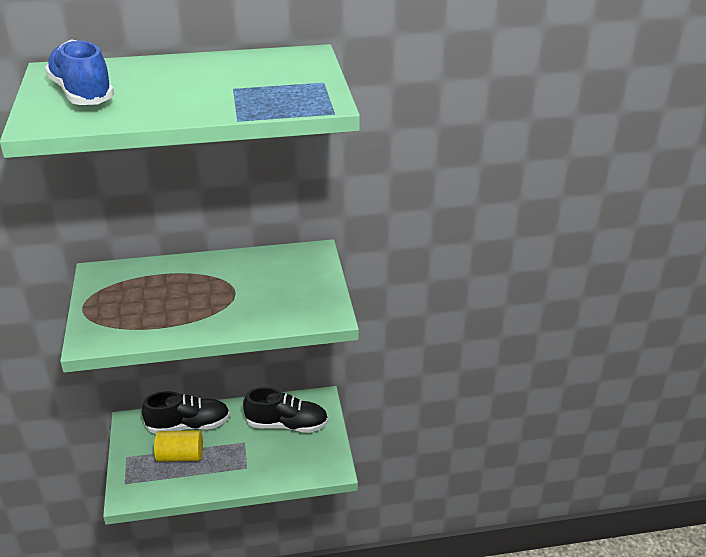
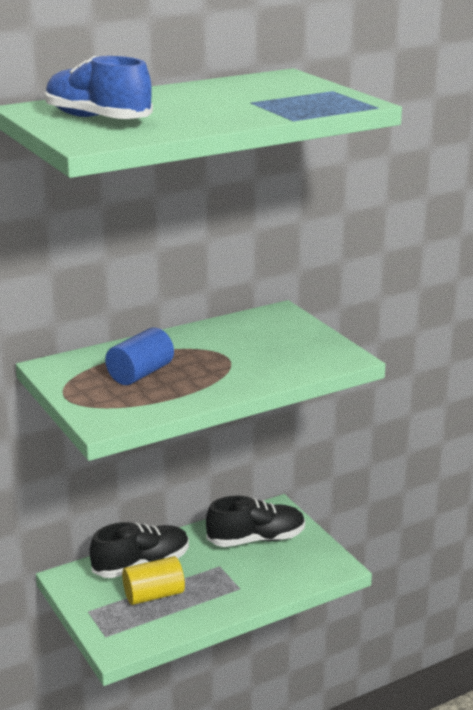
camera: 20 degrees left, 10 degrees down
none -> blue cylinder [105,328,174,385]

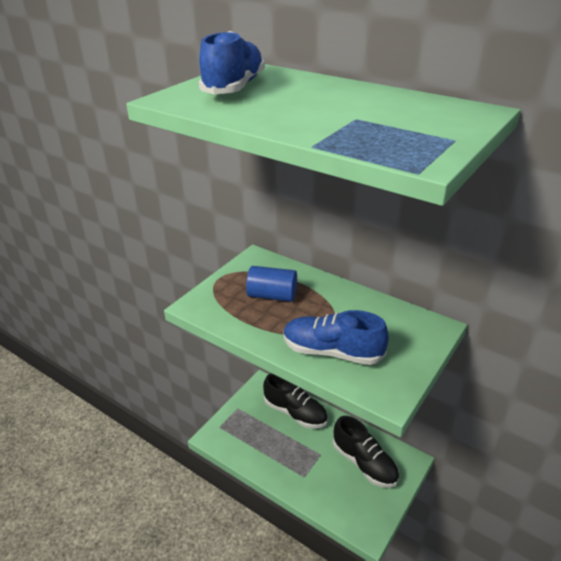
camera: 65 degrees right, 10 degrees up
yellow cylinder [122,556,185,605] -> none
none -> blue shoe [284,310,389,365]

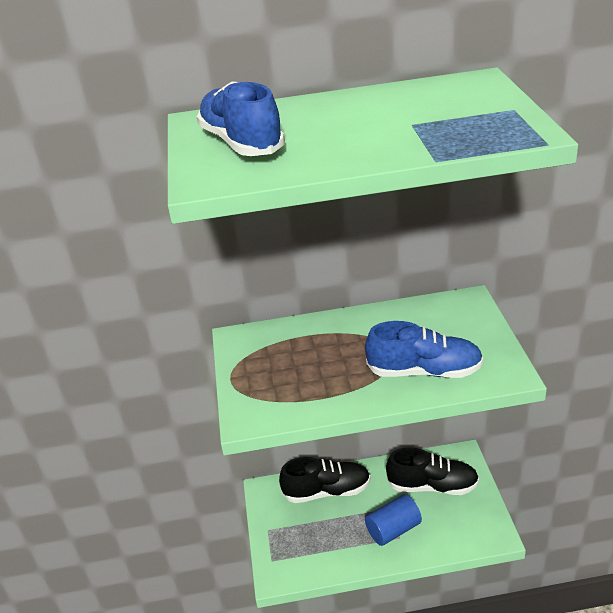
camera: 40 degrees left, 0 degrees up
blue cylinder [246,266,297,302] -> blue cylinder moved to [365,494,422,546]
blue shoe [284,310,389,365] -> blue shoe turned 150 degrees counterclockwise [365,321,483,378]

